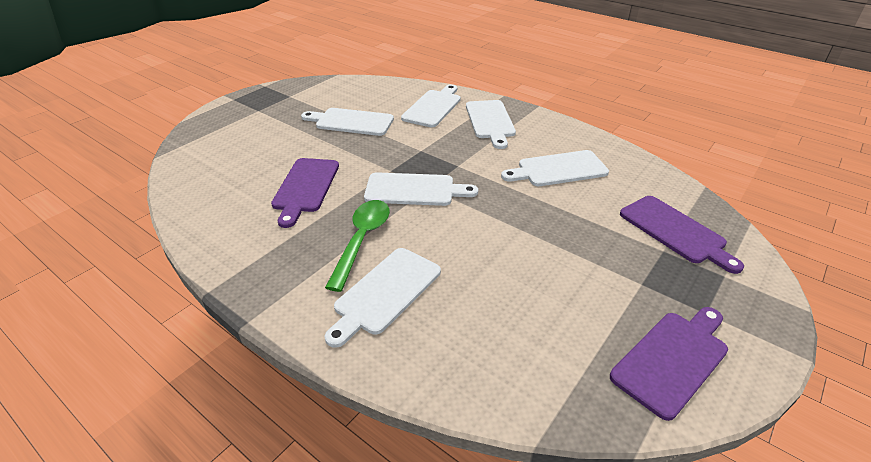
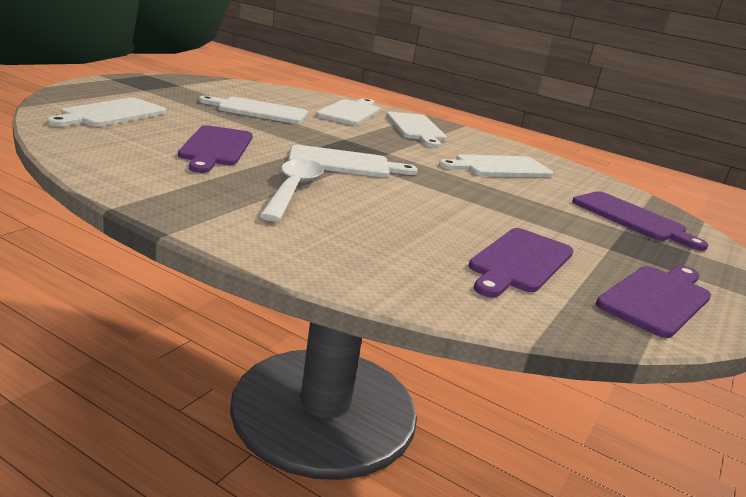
camera: 10 degrees left, 15 degrees down
white cutting board [324,248,441,348] -> white cutting board moved to [47,98,166,127]
green spoon [325,200,390,292] -> white spoon [259,159,324,222]
none -> purple cutting board [469,228,574,298]

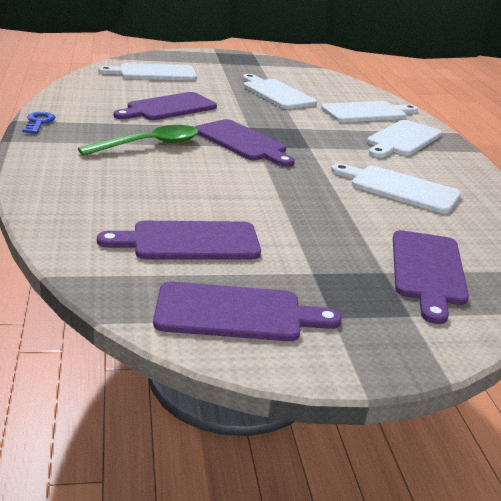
camera: 50 degrees right, 5 degrees up
white spoon [259,159,324,222] -> green spoon [78,125,199,156]
white cutting board [288,145,418,177] -> purple cutting board [195,119,295,167]
none -> blue key [23,112,55,134]

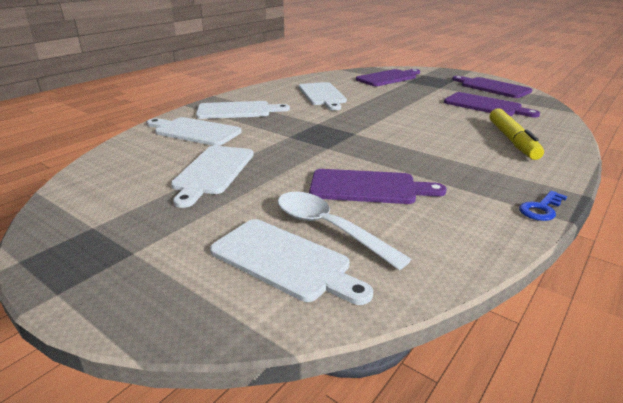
camera: 130 degrees left, 0 degrees up
green spoon [78,125,199,156] -> none
purple cutting board [195,119,295,167] -> none
none -> white spoon [278,192,411,270]
none -> yellow marker [489,108,544,160]

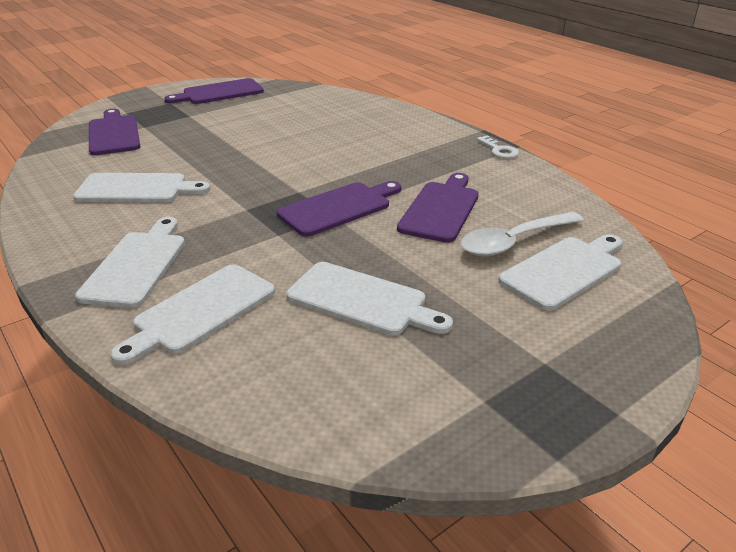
camera: 75 degrees left, 5 degrees up
purple cutting board [444,92,540,117] -> purple cutting board moved to [277,181,401,237]
yellow marker [489,108,544,160] -> none
blue key [519,191,567,221] -> white key [477,135,519,158]

